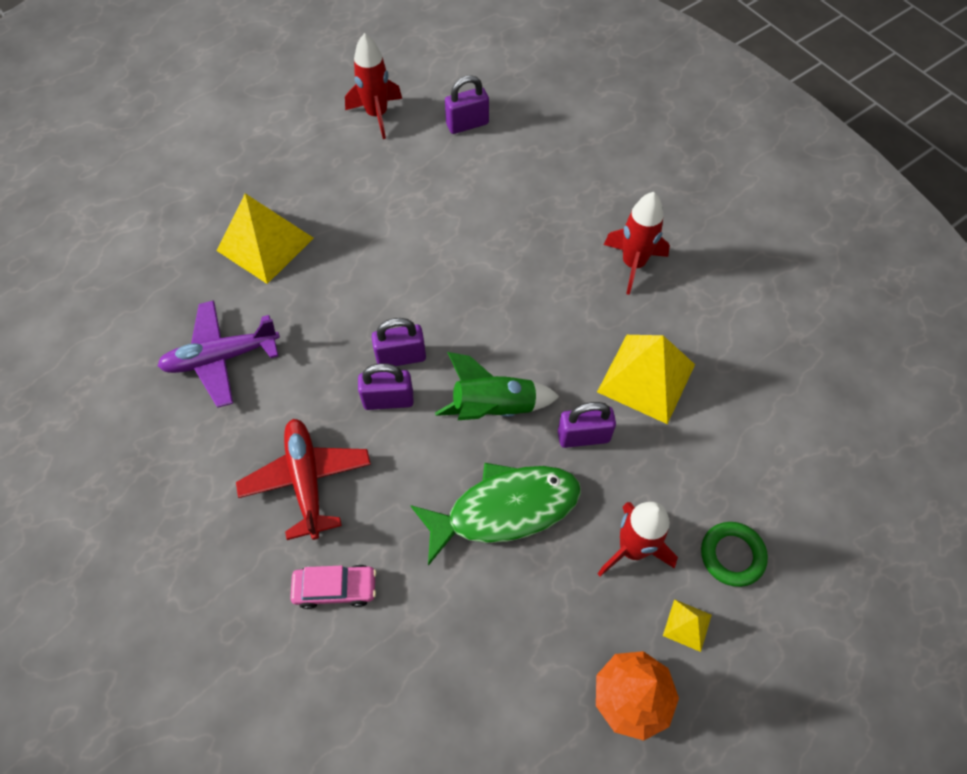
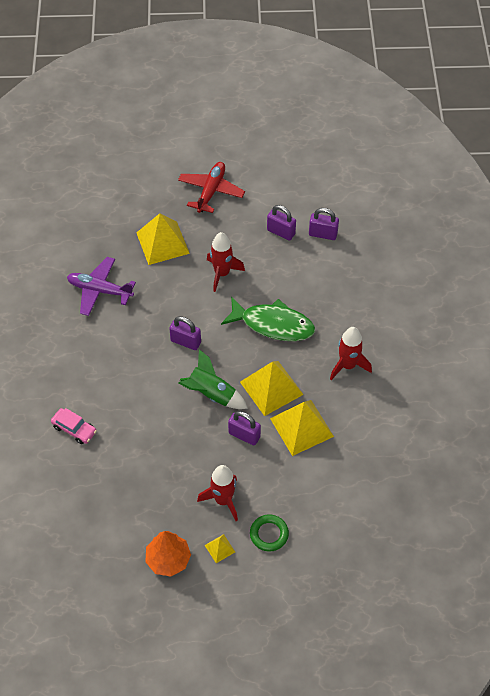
camera: 35 degrees right, 5 degrees down
red plane [236,419,371,540] -> red plane moved to [178,162,245,213]
red rocket [345,33,402,139] -> red rocket moved to [207,232,245,292]
purple padlock [358,363,414,410] -> purple padlock moved to [267,205,296,240]
green fish [410,463,581,566] -> green fish moved to [221,296,315,341]
none -> yellow pyramid [240,361,304,416]

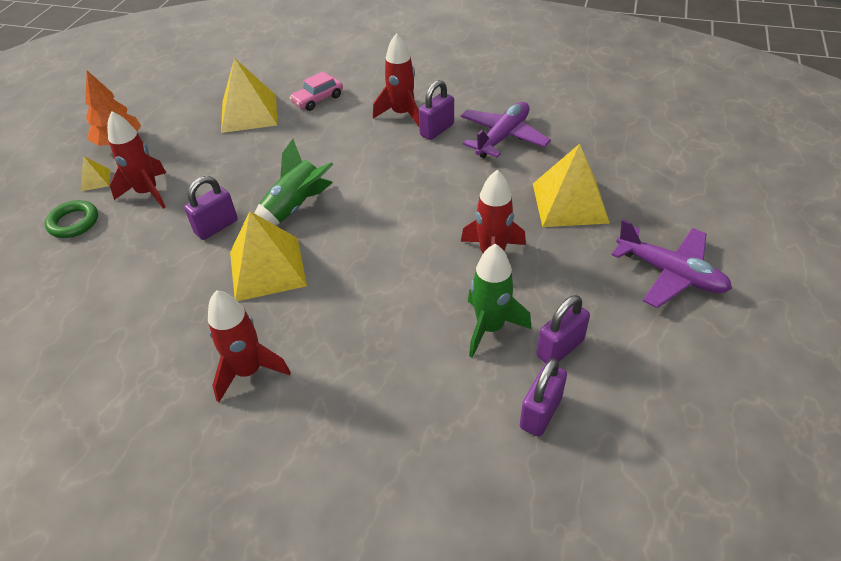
camera: 110 degrees right, 10 degrees down
purple padlock [169,316,201,350] -> purple padlock moved to [419,80,454,140]
red plane [178,162,245,213] -> purple plane [612,219,732,308]
green fish [221,296,315,341] -> none
yellow pyramid [270,400,334,456] -> yellow pyramid moved to [221,58,278,133]
none -> red rocket [373,33,419,126]
none -> green rocket [468,244,532,358]

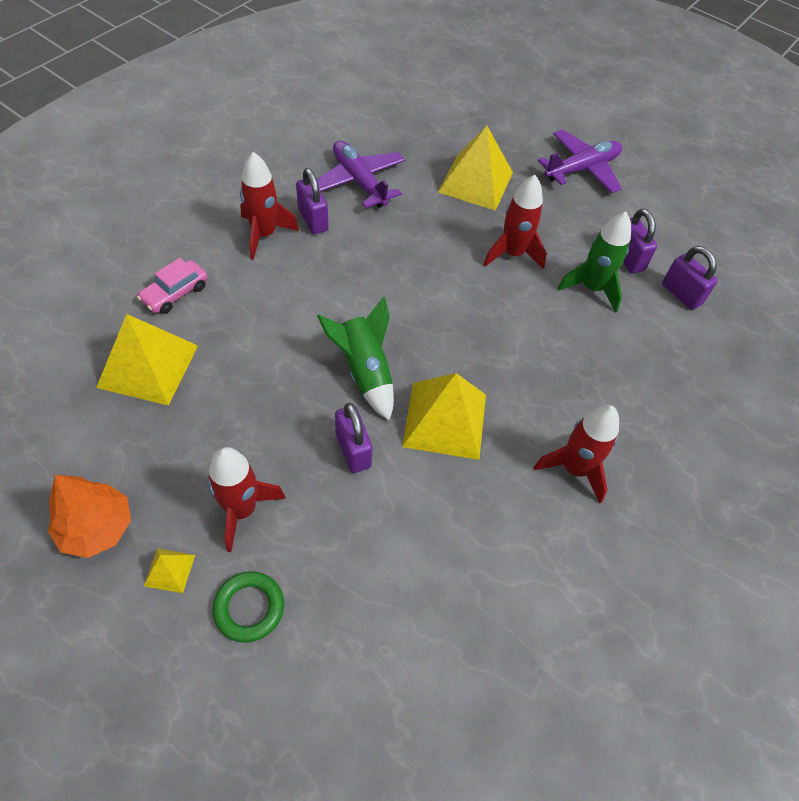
camera: 75 degrees left, 10 degrees up
pink car [290,71,343,111] -> pink car turned 60 degrees clockwise [137,258,208,314]

